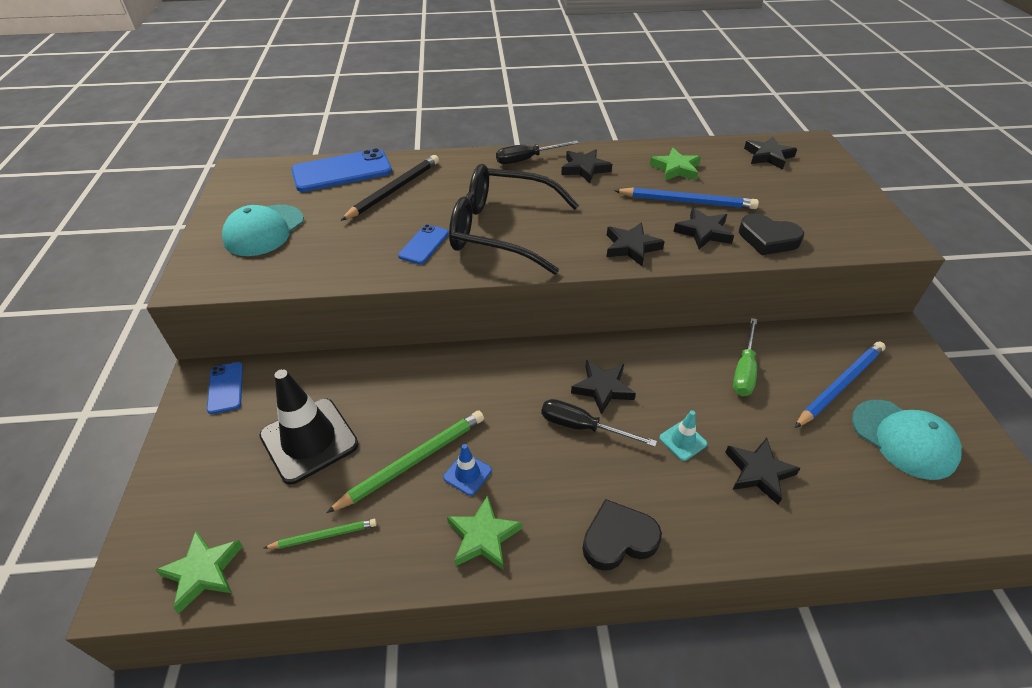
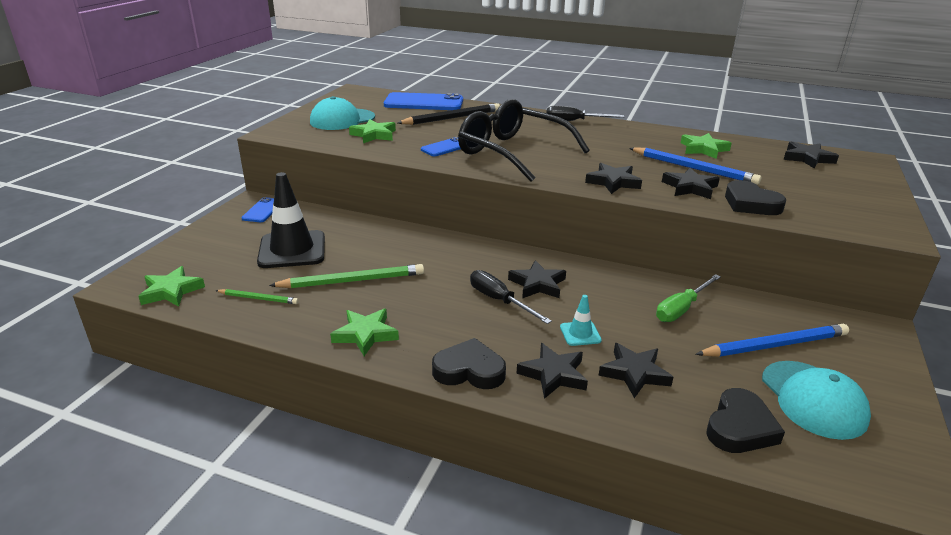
camera: 25 degrees right, 15 degrees down
blue traffic cone [443,444,492,496] -> none
black star [561,149,612,183] -> black star moved to [516,343,588,399]
none -> green star [349,119,396,143]
none -> black heart [706,388,785,453]

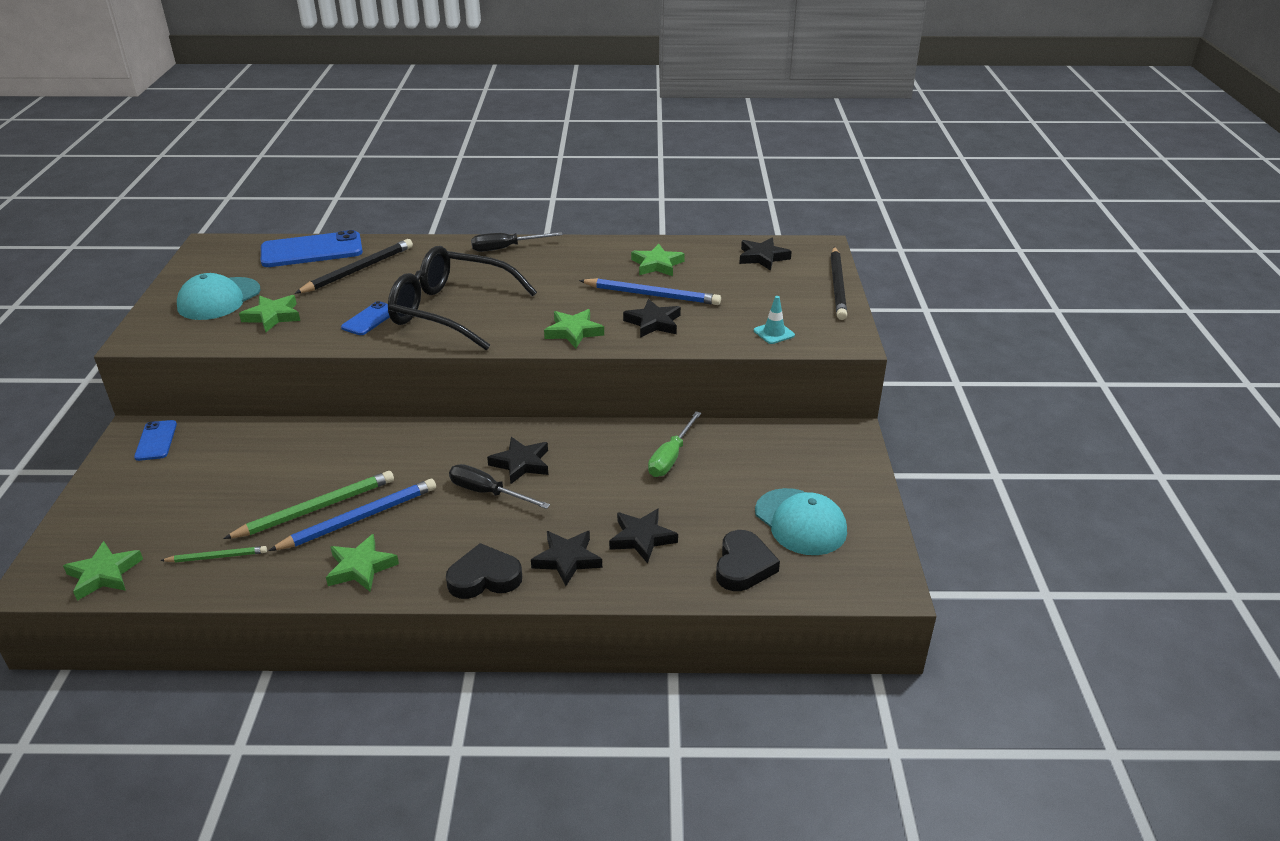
camera: 20 degrees left, 5 degrees up
black traffic cone [257,172,325,268] -> none
turquoise traffic cone [560,295,602,346] -> turquoise traffic cone moved to [754,296,795,344]
black star [585,163,642,194] -> green star [544,309,604,348]
blue pencil [695,324,849,357] -> blue pencil moved to [268,479,436,551]
black heart [725,180,786,215] -> none
none -> black pencil [831,247,847,320]

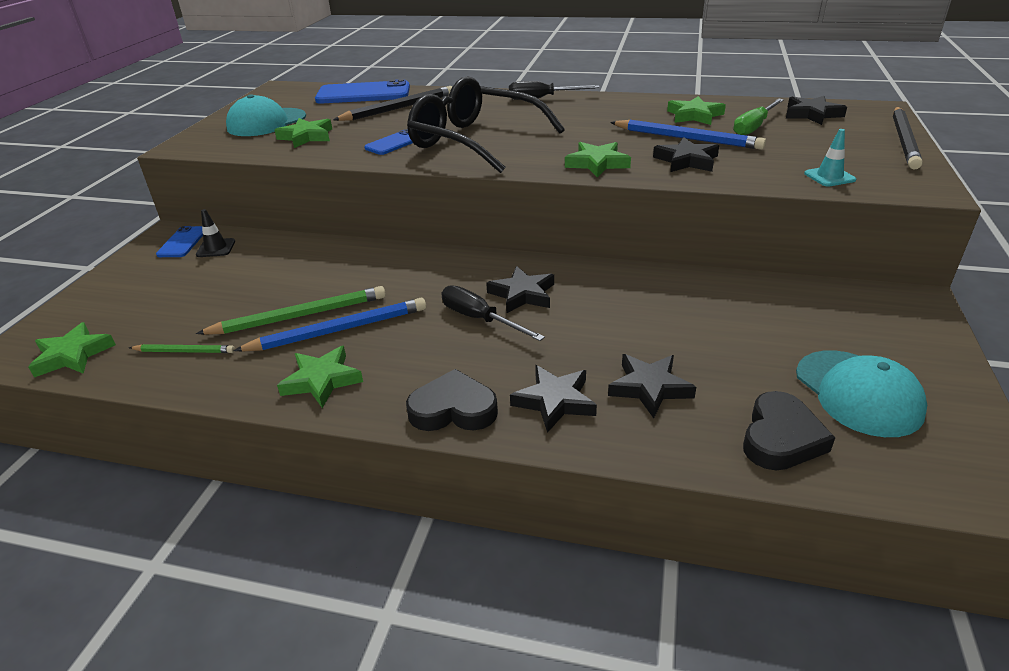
camera: 15 degrees right, 0 degrees up
green screwdriver [648,411,701,477] -> green screwdriver moved to [733,99,784,135]
none -> black traffic cone [196,209,235,257]

